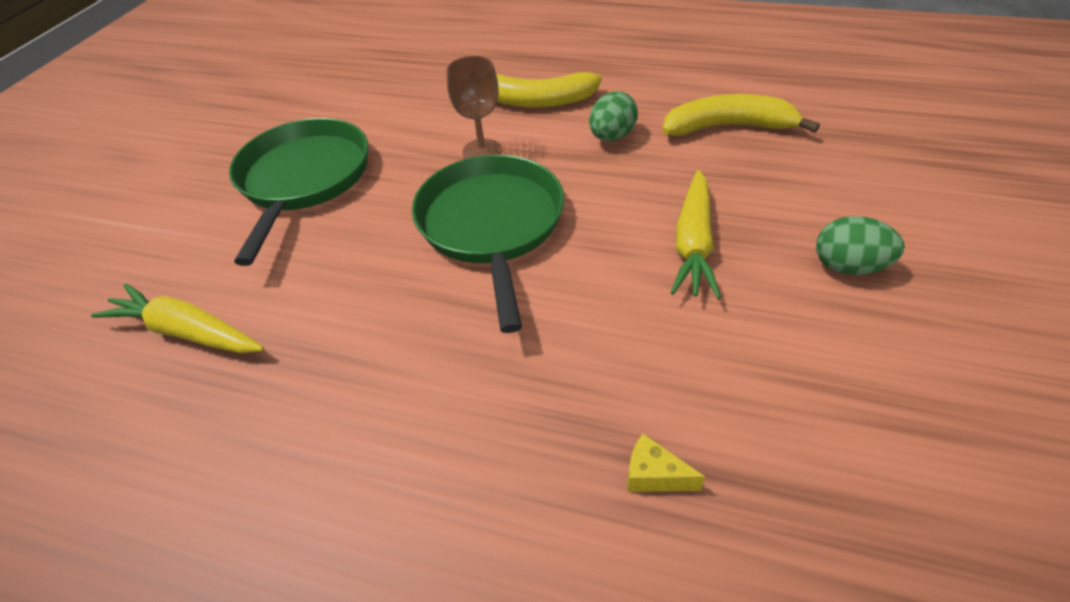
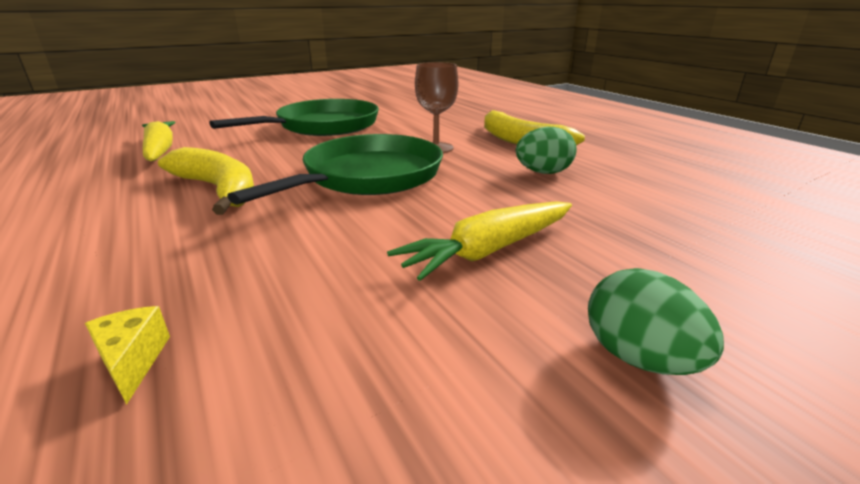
camera: 40 degrees right, 20 degrees down
yellow banana [662,94,820,136] -> yellow banana moved to [158,147,254,215]

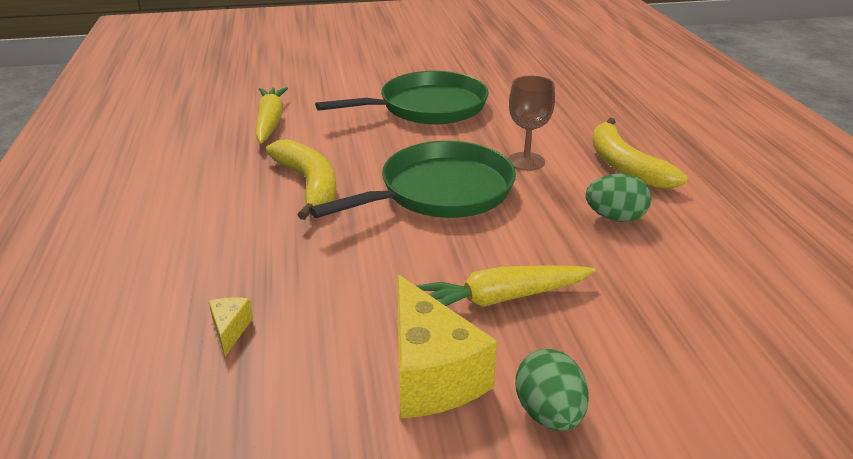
camera: 20 degrees right, 5 degrees up
none -> yellow cheese [397,274,497,418]

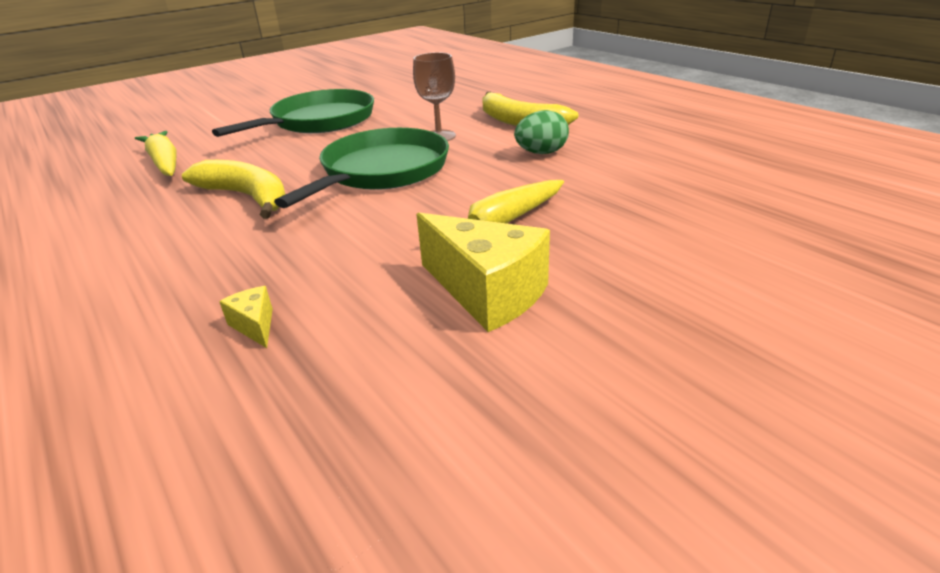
camera: 25 degrees left, 0 degrees up
green egg [515,349,589,431] -> none

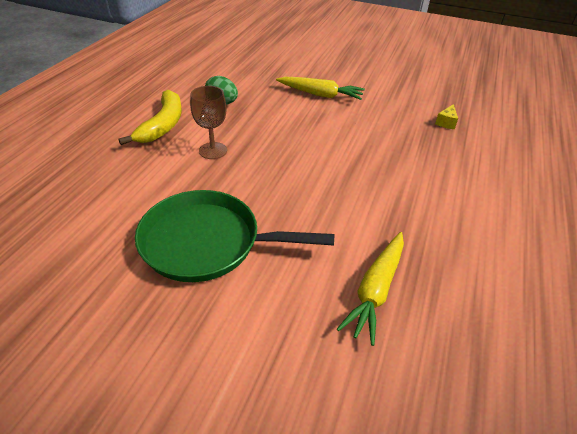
camera: 125 degrees left, 10 degrees up
yellow banana [182,160,286,219] -> none
green pan [274,128,449,208] -> none
yellow cheese [416,213,550,332] -> none

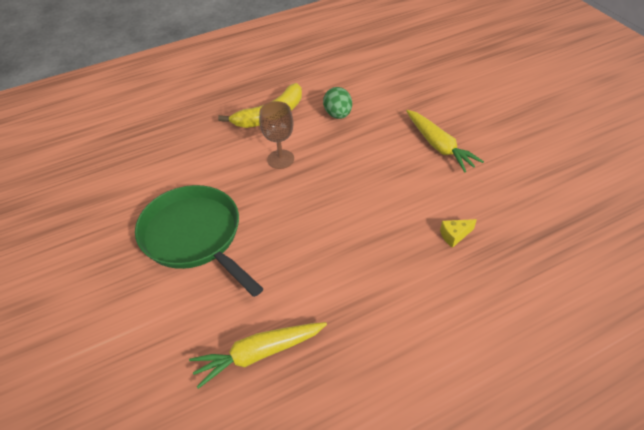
camera: 45 degrees right, 5 degrees up
yellow cheese [435,104,458,129] -> yellow cheese moved to [440,219,477,248]

